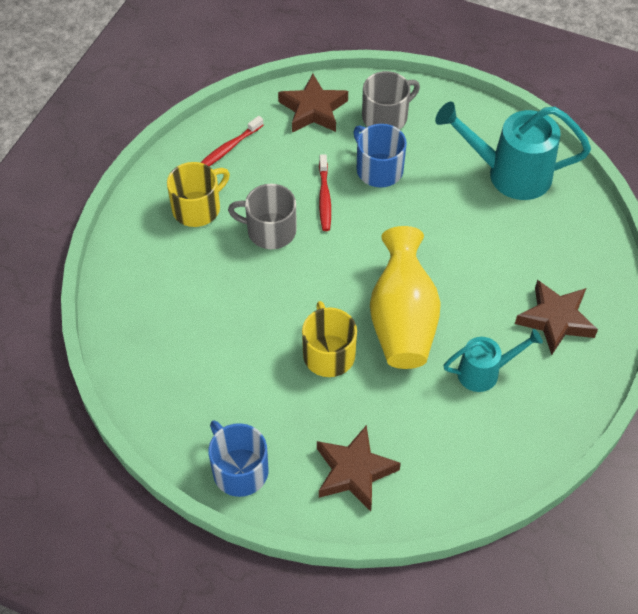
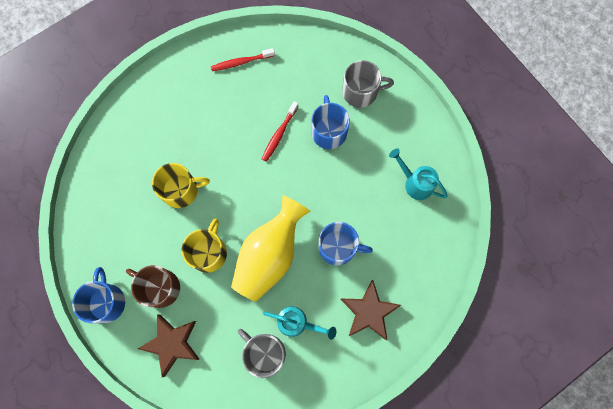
camera: 30 degrees right, 20 degrees up
yellow mug [167,162,230,227] -> yellow mug moved to [152,163,210,208]
grey mug [228,184,297,249] -> grey mug moved to [238,329,286,378]
brown star [278,74,348,133] -> none
turquoise watering can [435,102,591,200] -> turquoise watering can [389,149,448,200], size x0.58
none -> brown mug [126,265,180,308]
none -> blue mug [318,222,373,266]

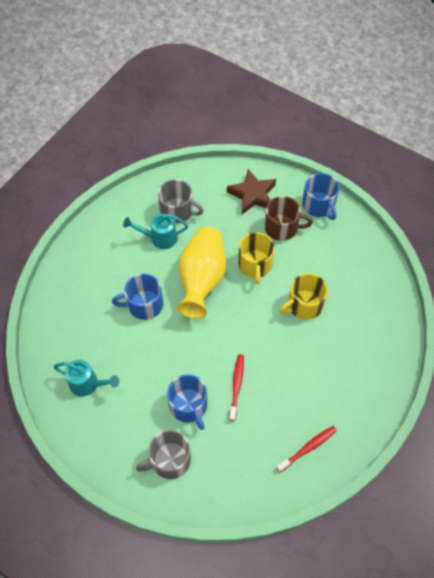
camera: 160 degrees right, 15 degrees down
brown star [341,280,401,340] -> none

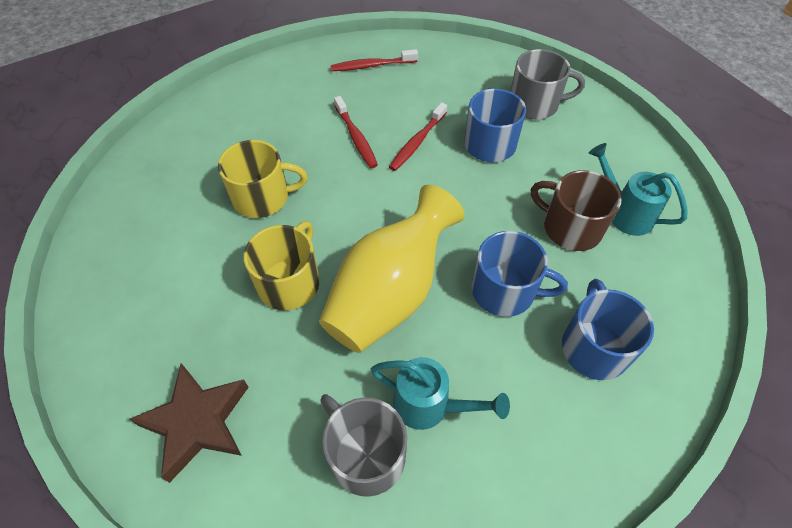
camera: 155 degrees left, 5 degrees down
brown mug [264,196,313,241] -> brown mug moved to [531,170,621,251]
blue mug [302,173,339,220] -> blue mug moved to [562,279,654,380]
none -> red toothbrush [334,96,378,168]

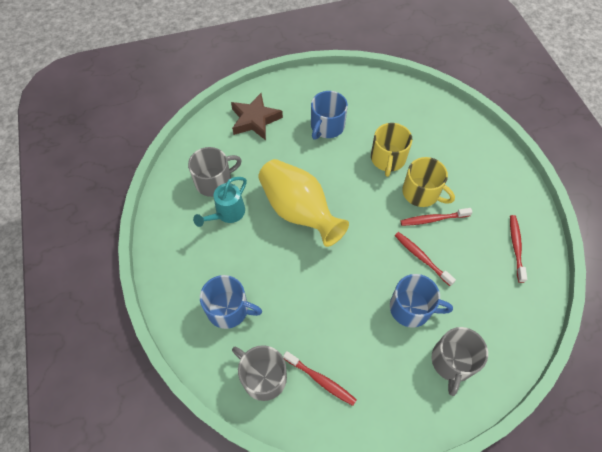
camera: 105 degrees right, 5 degrees up
yellow mug [244,221,320,311] -> yellow mug moved to [402,157,455,207]
blue mug [471,231,568,317] -> blue mug moved to [311,91,348,140]
brown mug [531,170,621,251] -> none
turquoise watering can [589,143,688,236] -> red toothbrush [283,351,357,406]
none -> grey mug [232,345,287,401]

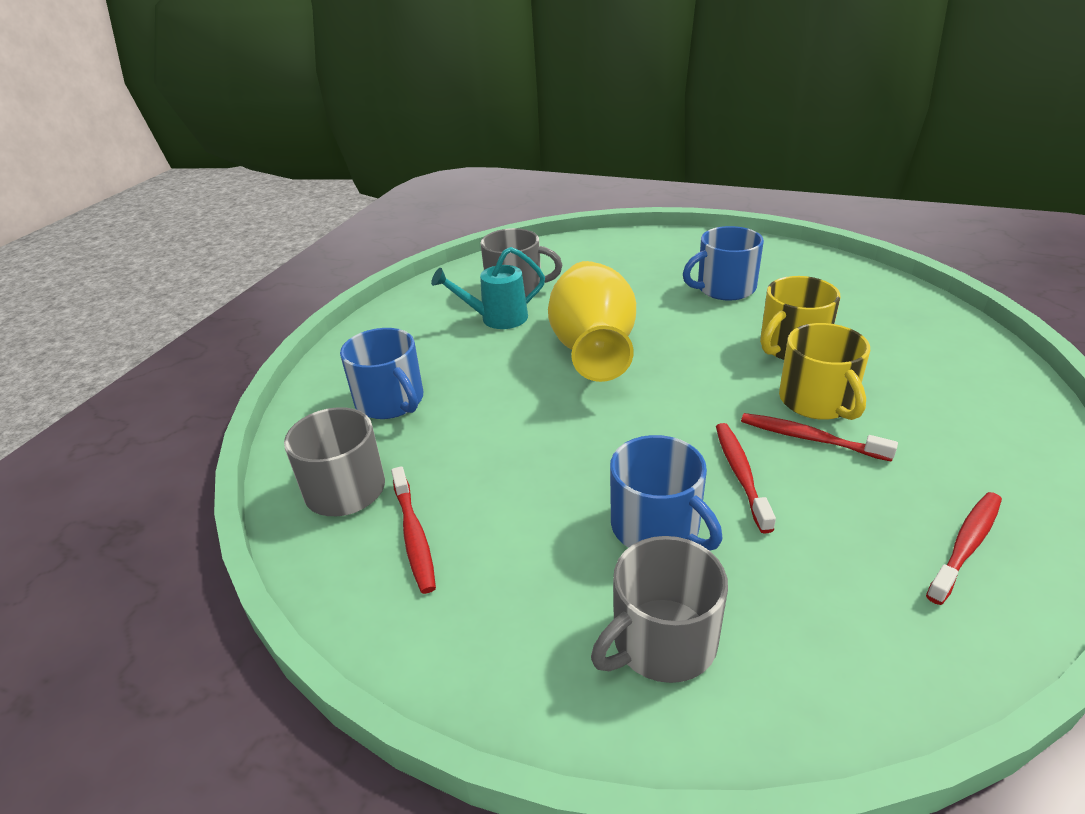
camera: 40 degrees right, 25 degrees down
brown star [231,93,283,140] -> none

